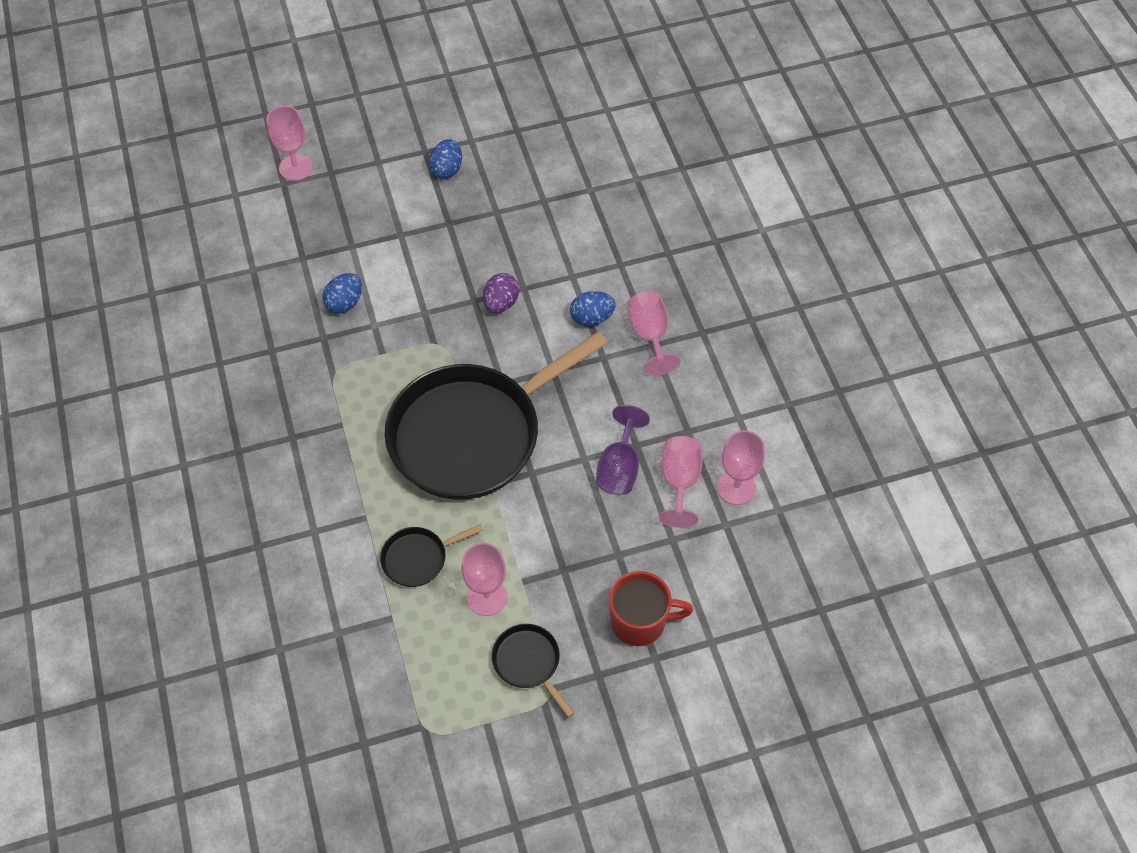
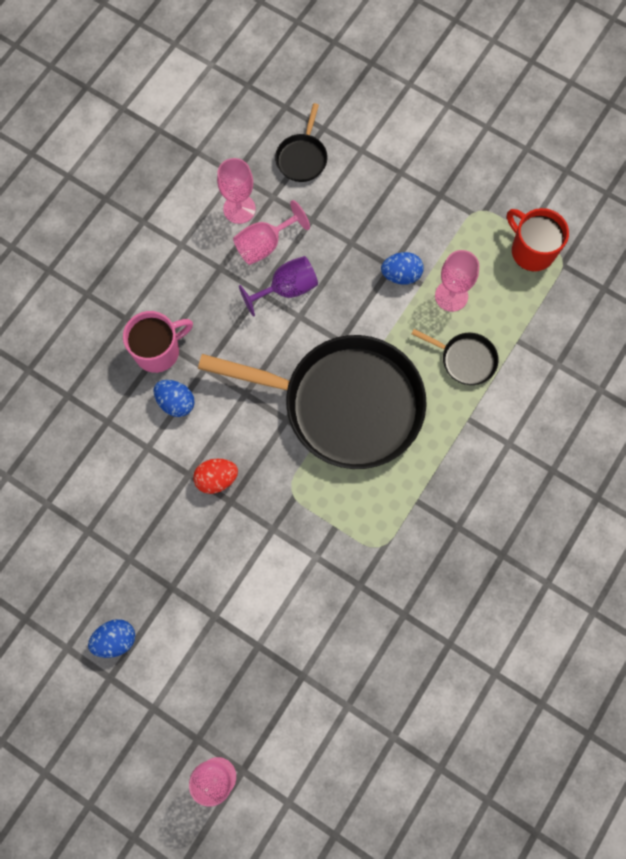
camera: 130 degrees left, 15 degrees up
blue egg [322,273,362,314] -> blue egg moved to [381,252,424,285]
purple egg [483,273,519,313] -> red egg [193,459,238,494]
black pan [492,624,575,718] -> black pan moved to [275,103,328,182]
red mug [609,571,693,646] -> red mug moved to [507,208,569,271]
pink goblet [628,291,681,376] -> pink mug [123,311,193,373]

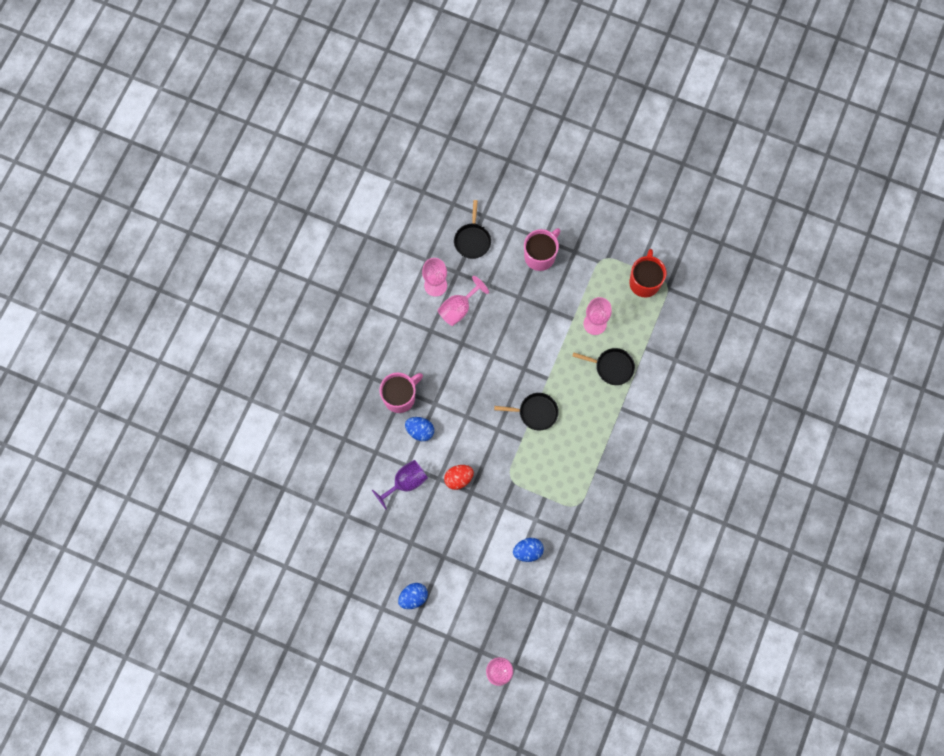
camera: 10 degrees left, 0 degrees up
black pan [198,335,427,469] -> black pan [494,393,559,430], size x0.41
purple goblet [239,256,318,317] -> purple goblet moved to [372,460,428,509]
blue egg [381,252,424,285] -> blue egg moved to [513,538,544,562]
red mug [507,208,569,271] -> red mug turned 60 degrees clockwise [629,249,666,297]
none -> pink mug [524,228,561,271]

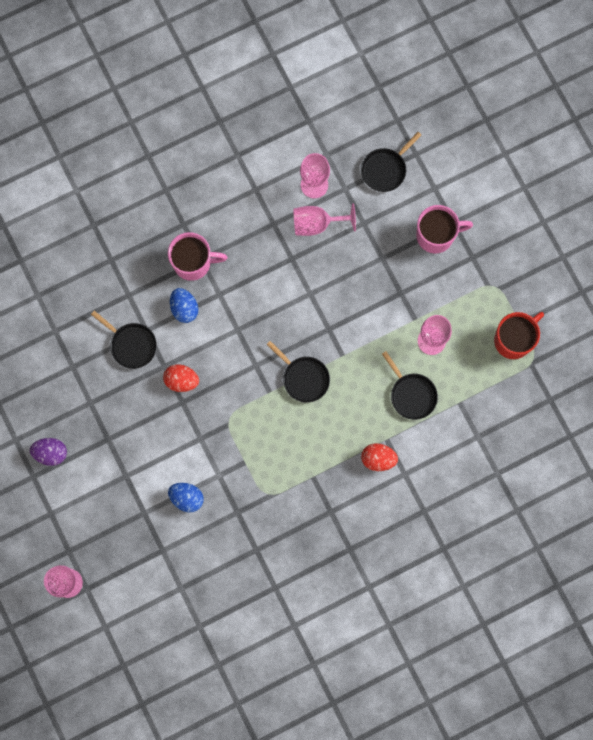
camera: 40 degrees right, 5 degrees up
purple goblet [372,460,428,509] -> black pan [91,311,157,369]
blue egg [398,583,428,609] -> purple egg [30,438,67,466]
none -> red egg [361,443,398,471]

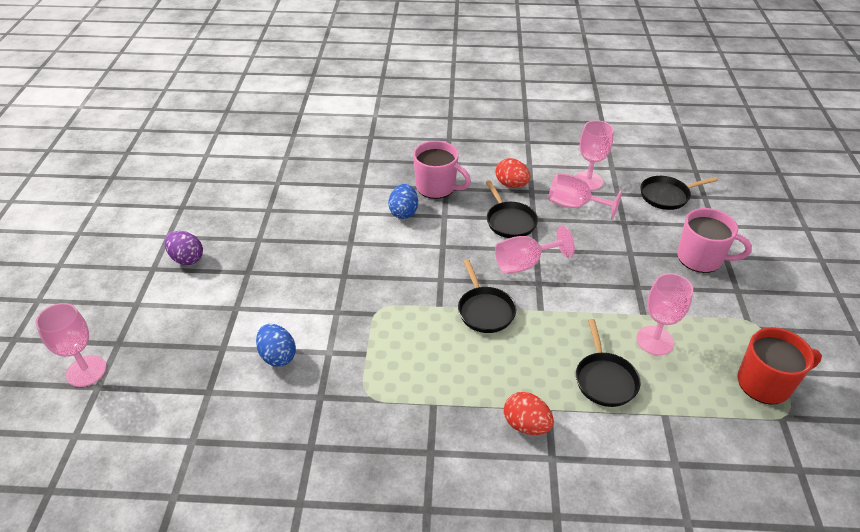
camera: 30 degrees right, 35 degrees down
black pan [91,311,157,369] -> black pan moved to [486,180,538,238]
red egg [163,364,199,392] -> red egg moved to [495,158,530,188]
none -> pink goblet [495,225,575,274]

